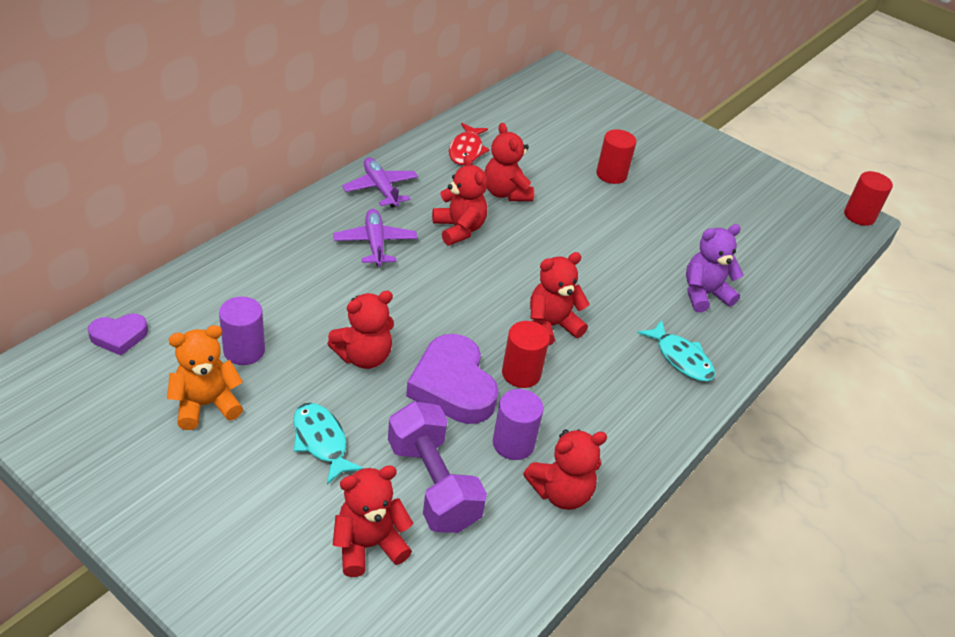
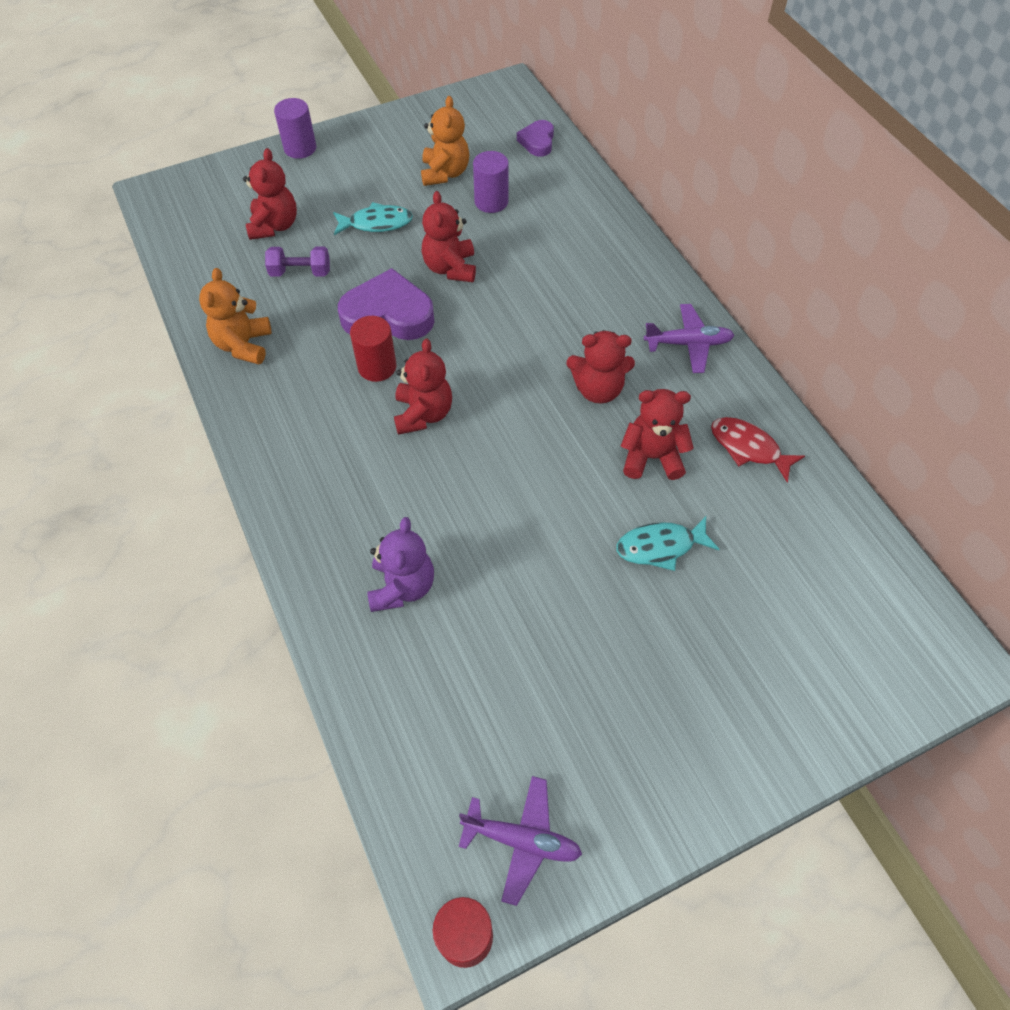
camera: 120 degrees right, 15 degrees up
purple plane [333,209,417,266] -> purple plane moved to [458,776,582,906]
purple dumbbell [388,401,487,533] -> purple dumbbell [265,247,330,277], size x0.58
purple cylinder [493,389,544,460] -> purple cylinder moved to [274,98,316,159]
red teddy bear [523,429,607,510] -> orange teddy bear [199,268,272,365]
red cylinder [596,129,636,184] -> none
turquoise fish [637,320,715,382] -> turquoise fish moved to [616,516,719,571]

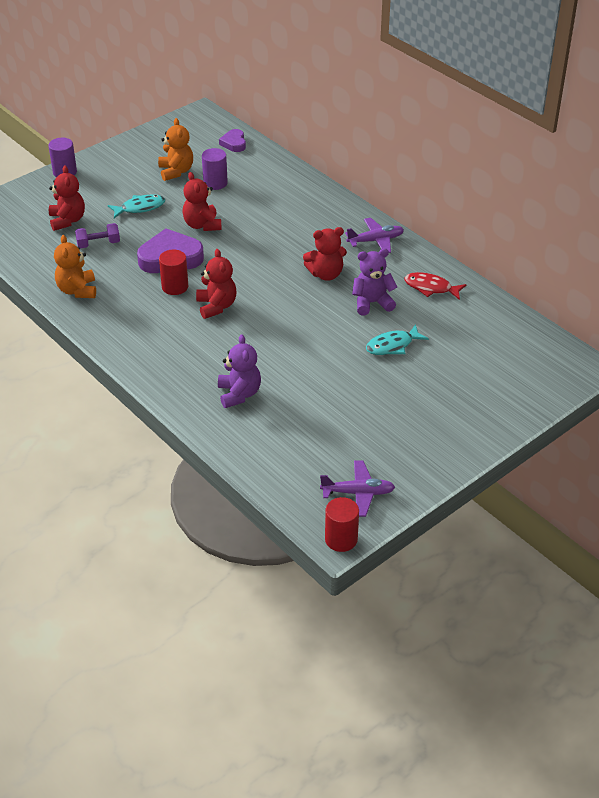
camera: 15 degrees left, 15 degrees down
red teddy bear [621,389,694,480] -> purple teddy bear [352,248,397,316]

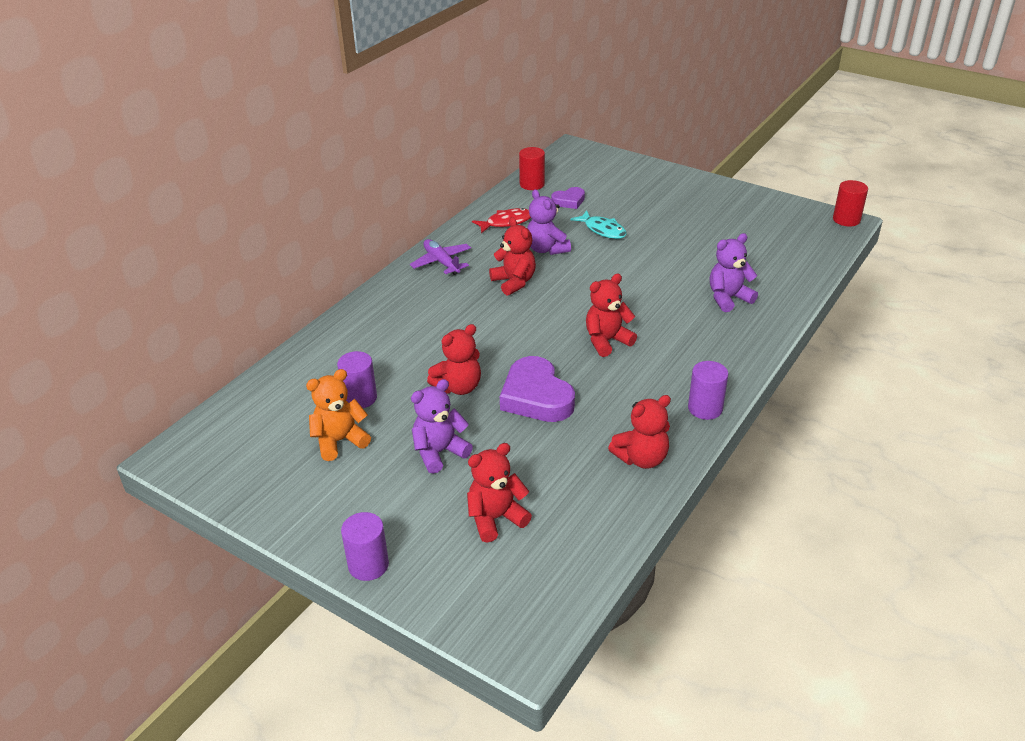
camera: 105 degrees left, 5 degrees down
orange teddy bear [54,235,96,298] -> red teddy bear [608,395,671,469]
purple dumbbell [75,223,120,248] -> none
turquoise fish [108,194,165,218] -> purple teddy bear [411,379,473,474]
red cylinder [159,250,188,295] -> red cylinder moved to [519,147,545,190]
purple heart [219,129,246,152] -> purple heart moved to [551,187,585,209]
purple plane [320,460,395,517] -> none
red fish [404,272,466,300] -> red fish turned 120 degrees counterclockwise [472,208,531,233]
none -> purple cylinder [688,361,729,420]

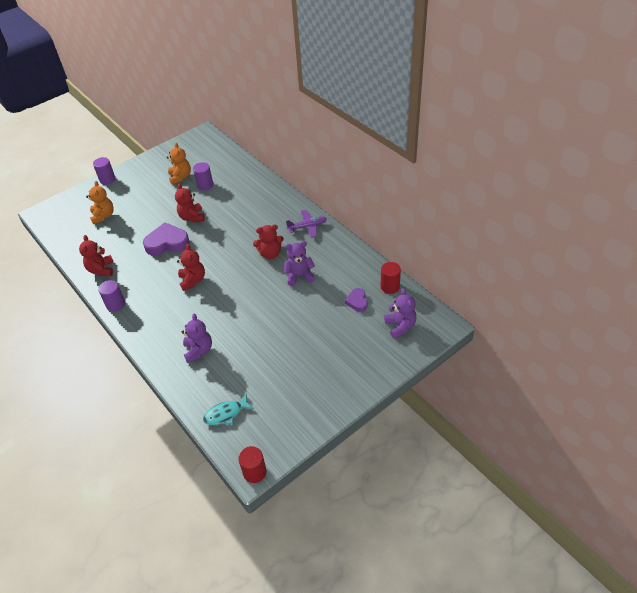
camera: 110 degrees right, 10 degrees up
purple teddy bear [411,379,473,474] -> purple teddy bear moved to [384,288,416,339]
red teddy bear [467,443,532,543] -> orange teddy bear [86,181,114,224]
red fish [472,208,531,233] -> none
turquoise fish [570,210,627,239] -> turquoise fish moved to [203,393,254,425]

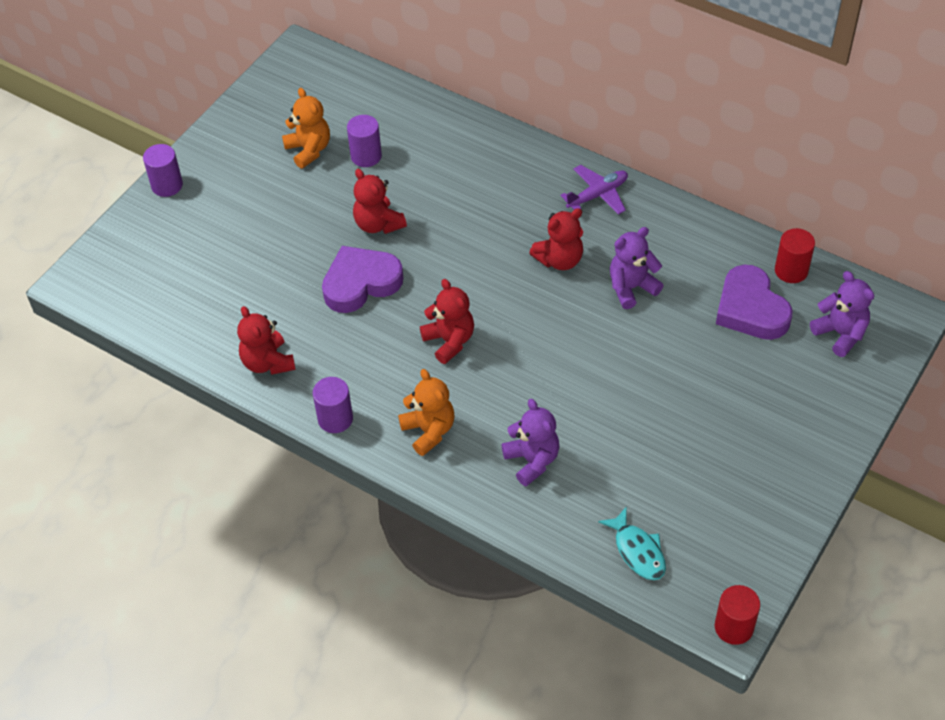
camera: 20 degrees left, 5 degrees up
orange teddy bear [86,181,114,224] -> orange teddy bear moved to [398,369,455,456]
turquoise fish [203,393,254,425] -> turquoise fish turned 75 degrees counterclockwise [598,506,666,580]
purple heart [345,288,367,312] -> purple heart [716,265,793,340], size x1.84

